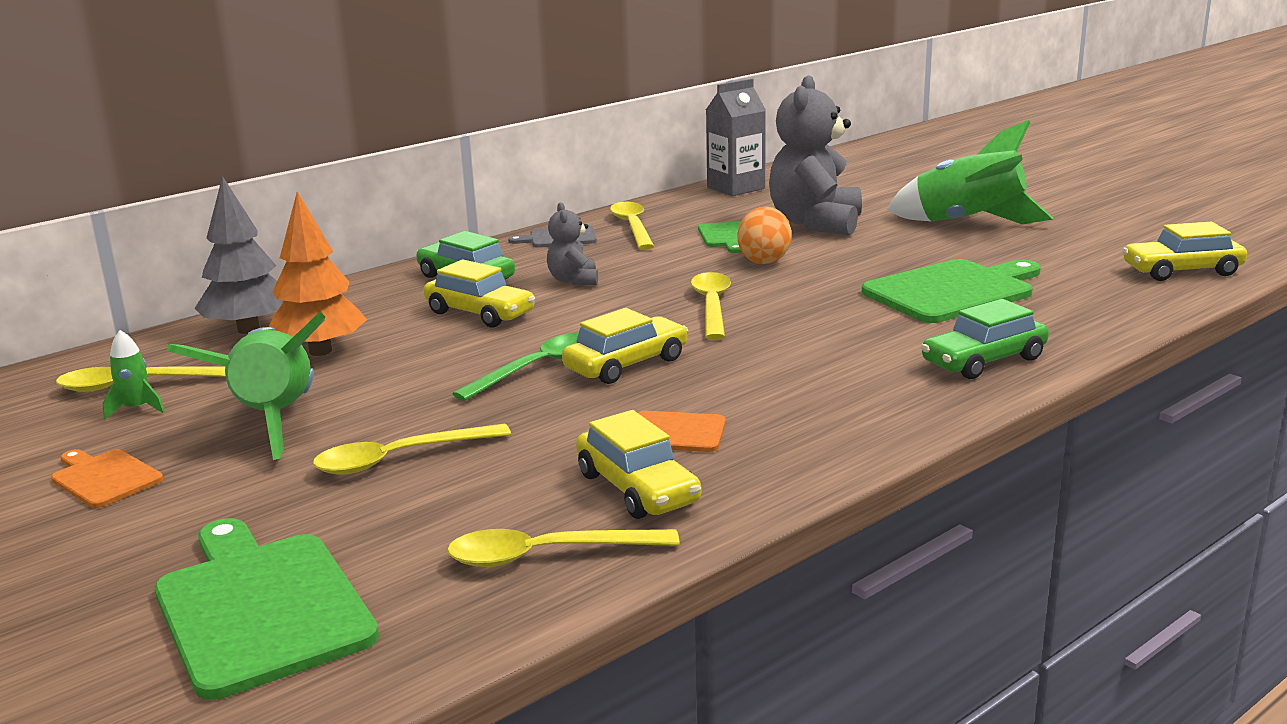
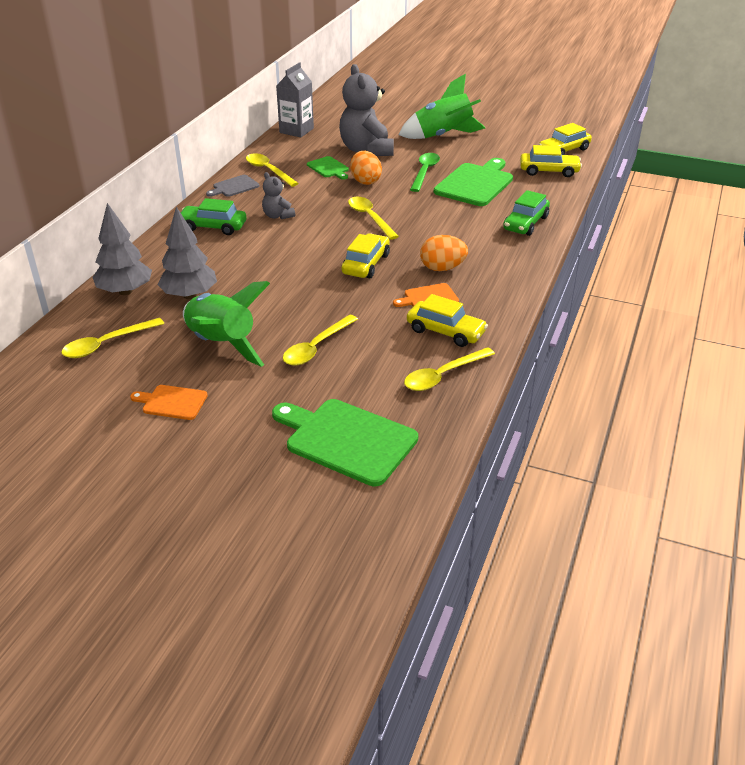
camera: 30 degrees left, 15 degrees up
green rocket [103,330,165,420] -> none
orange tree [269,192,367,356] -> grey tree [157,207,217,299]
yellow car [424,259,535,327] -> yellow car moved to [520,145,582,177]
green spoon [452,333,579,401] -> green spoon moved to [410,153,440,192]
none -> orange egg [420,235,468,271]

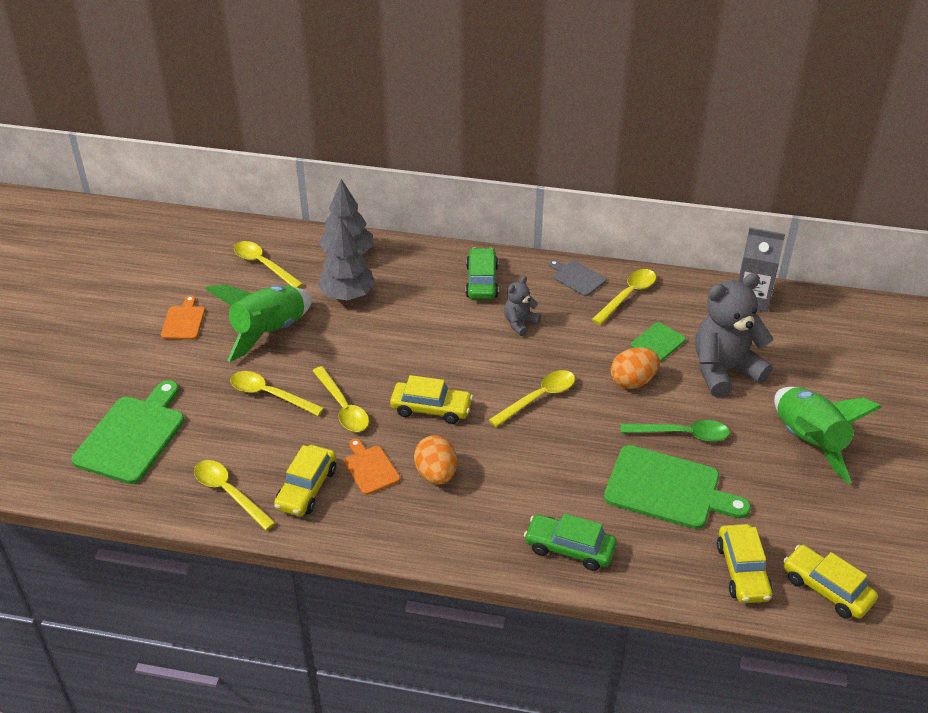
camera: 80 degrees right, 5 degrees up
none -> yellow spoon [313,366,369,432]

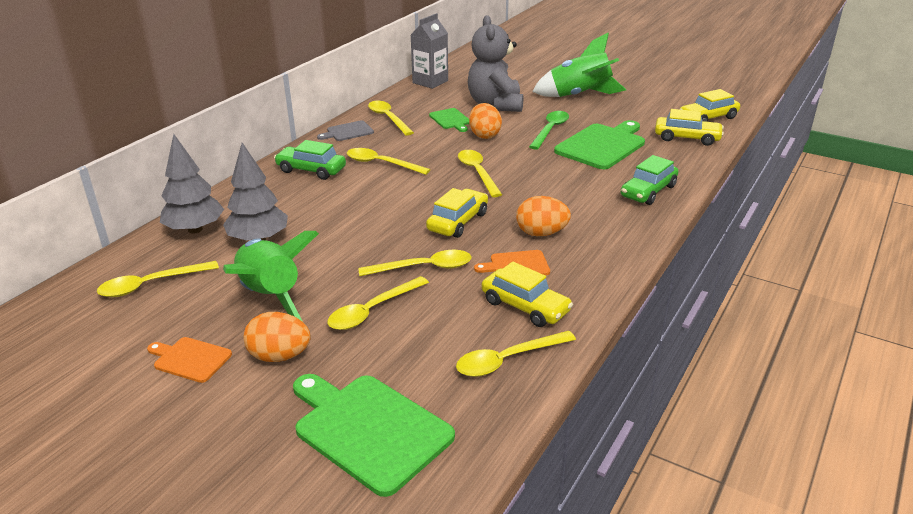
camera: 70 degrees left, 10 degrees down
grey teddy bear [504,276,541,336] -> yellow spoon [347,148,431,175]
none -> orange egg [244,312,311,362]

